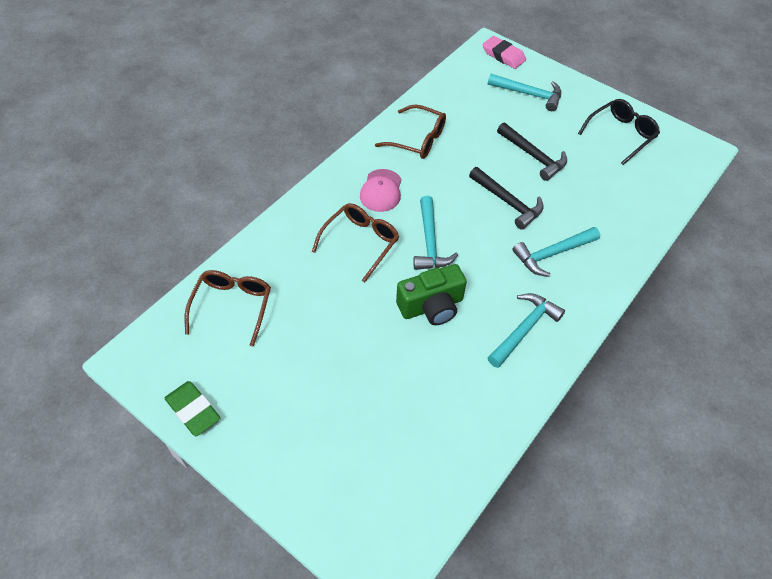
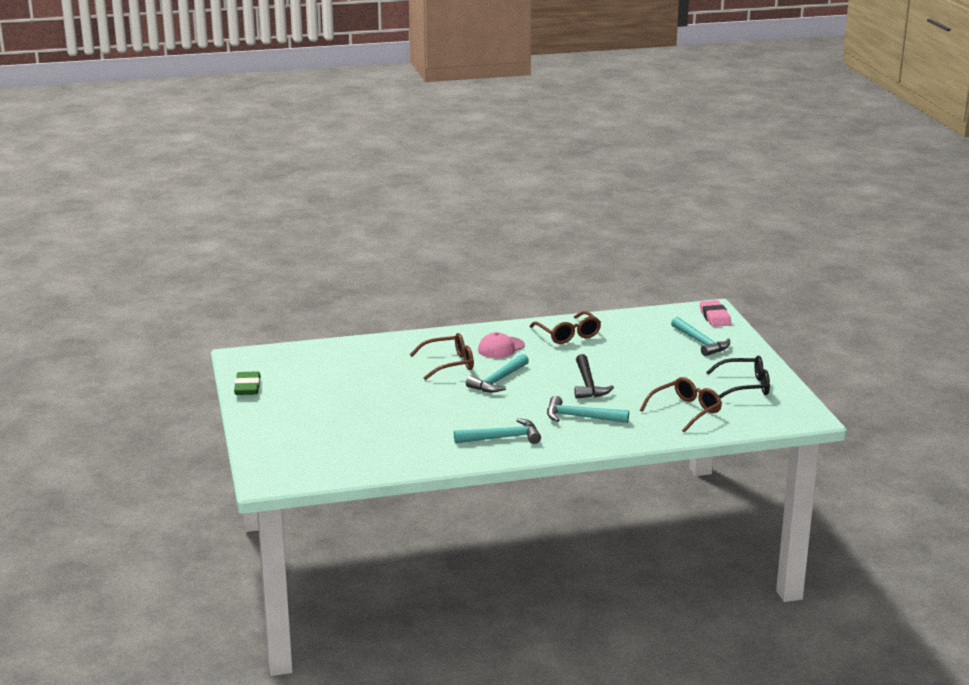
camera: 40 degrees right, 30 degrees down
brown glasses [185,270,271,347] -> brown glasses moved to [640,377,722,433]
green camera [396,264,467,325] -> none
black hammer [497,122,567,181] -> none

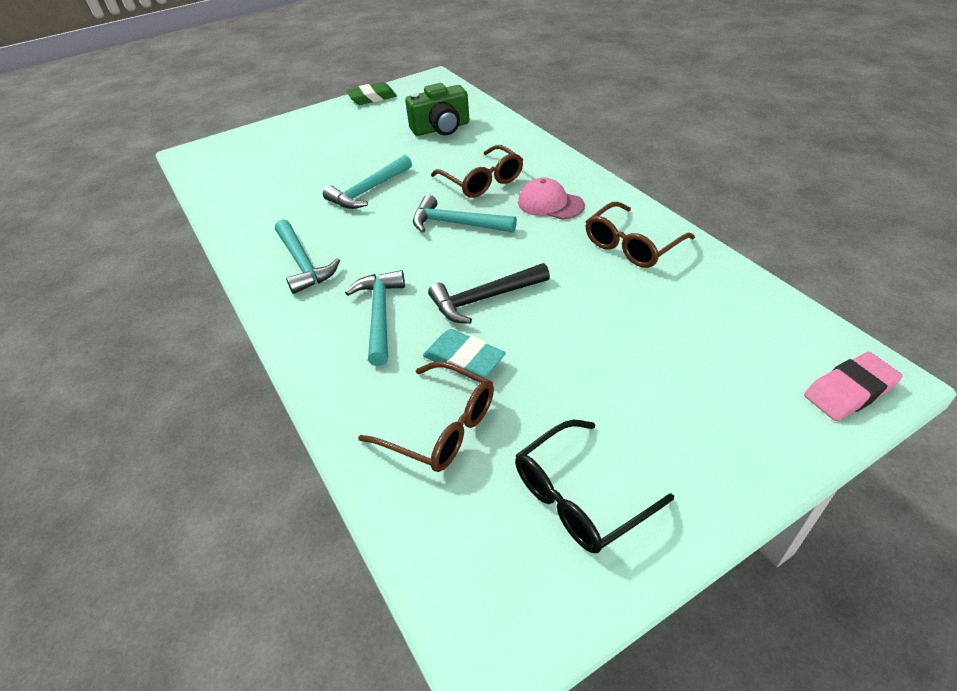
camera: 75 degrees right, 20 degrees up
turquoise hammer [671,317,730,356] -> turquoise hammer moved to [323,155,412,209]
black glasses [706,356,770,398] -> black glasses turned 75 degrees clockwise [515,420,674,553]
none -> green camera [405,83,469,136]
none -> turquoise eraser [423,329,506,381]

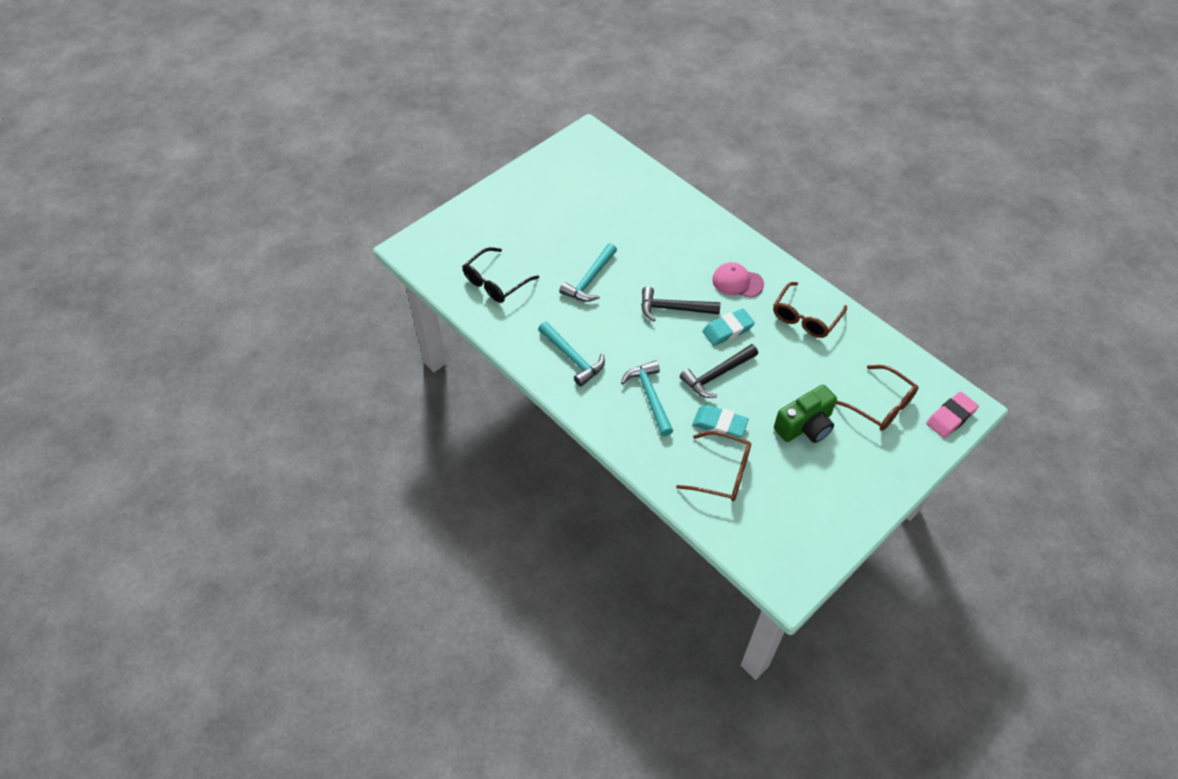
camera: 15 degrees left, 10 degrees up
green eraser [346,82,397,105] -> none
green camera [405,83,469,136] -> green camera moved to [774,385,837,443]
turquoise hammer [413,195,517,233] -> black hammer [641,286,720,322]
brown glasses [431,145,523,198] -> brown glasses moved to [836,365,918,431]
black glasses [515,420,674,553] -> black glasses moved to [462,247,539,303]
none -> turquoise eraser [702,308,755,346]

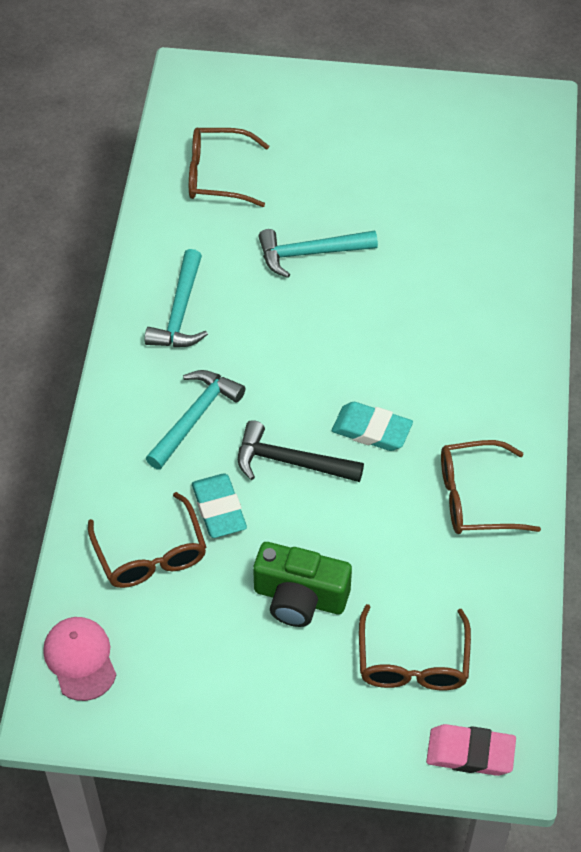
camera: 50 degrees right, 0 degrees up
black glasses [462,247,539,303] -> brown glasses [189,127,269,207]
black hammer [641,286,720,322] -> none
pink cap [712,262,764,298] -> pink cap moved to [43,617,116,701]

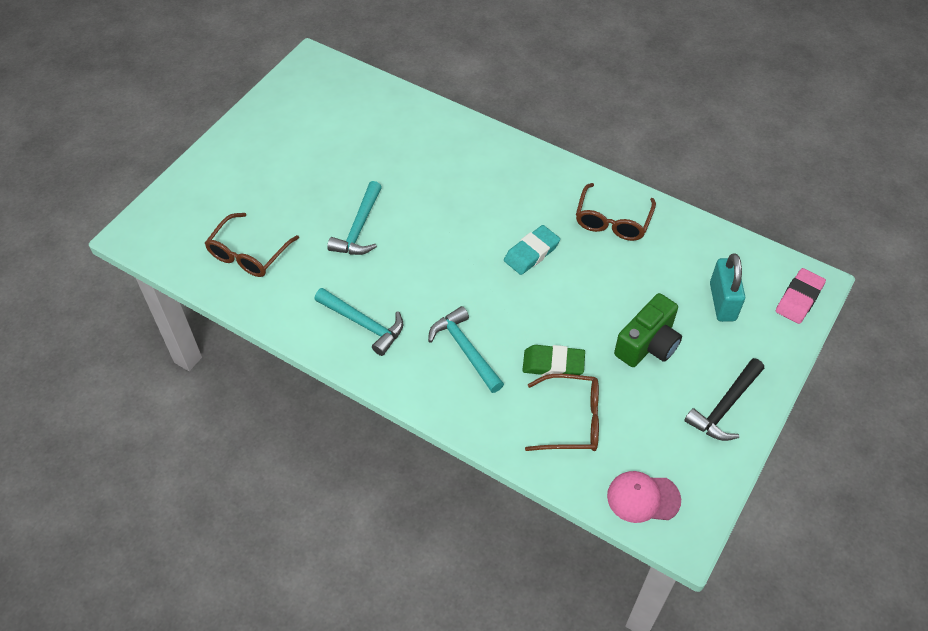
camera: 65 degrees left, 0 degrees up
turquoise eraser [192,473,247,538] -> green eraser [522,345,585,376]
black hammer [238,420,364,482] -> black hammer moved to [684,358,764,441]
brown glasses [359,604,471,690] -> turquoise padlock [710,253,745,322]

